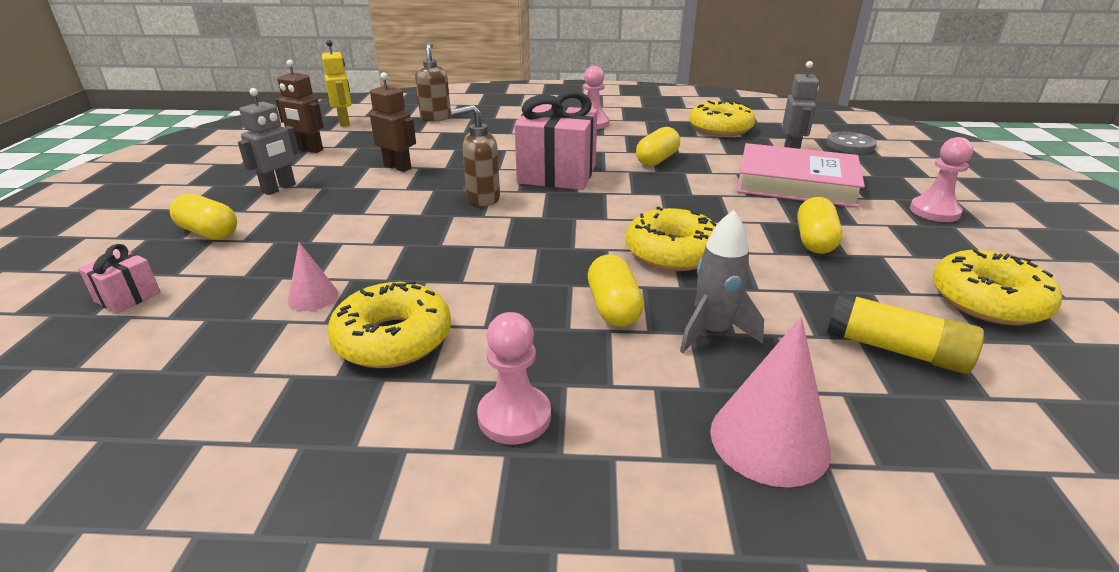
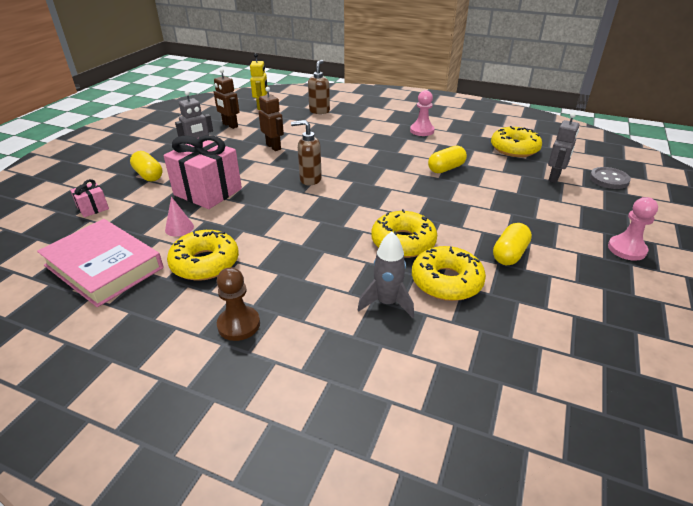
camera: 20 degrees right, 5 degrees up
pink pawn [477,312,551,445] -> brown pawn [217,267,260,341]
pink gift [514,91,597,190] -> pink gift moved to [164,135,242,209]
yellow capsule [588,255,644,327] -> none
pink cone [710,317,831,487] -> none
pink book [736,143,865,208] -> pink book moved to [37,219,163,307]
yellow glue stick [827,291,984,374] -> none
yellow donut [933,249,1062,325] -> yellow donut moved to [412,246,486,301]

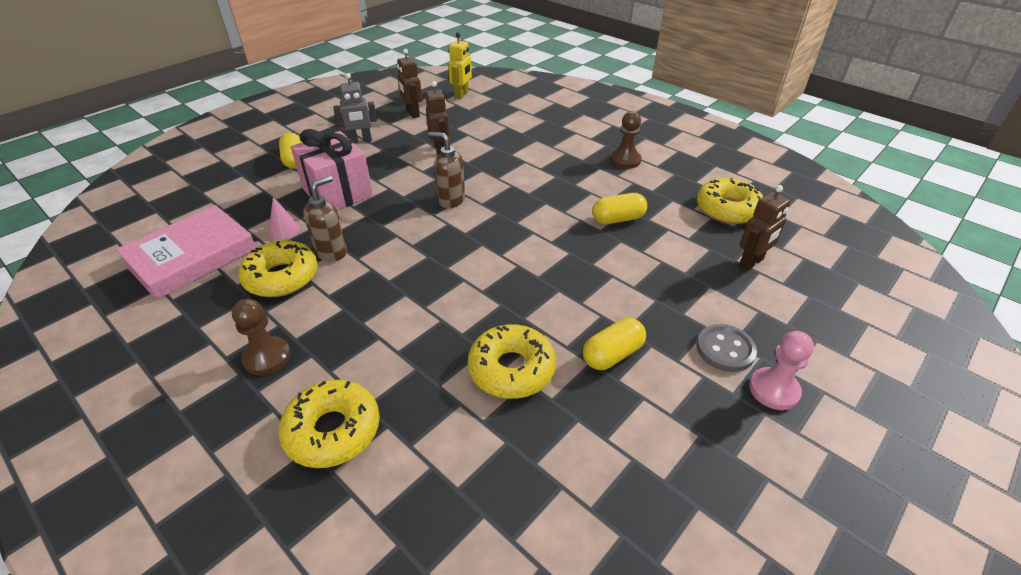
camera: 20 degrees right, 5 degrees up
pink book [37,219,163,307] -> pink book turned 75 degrees clockwise [116,205,256,300]
pink gift [70,179,109,217] -> none
brown soap dispenser [308,60,330,114] -> brown soap dispenser moved to [303,176,347,261]
grey rocket [358,232,414,318] -> none
yellow donut [371,209,437,258] -> yellow donut moved to [279,380,380,468]
pink pawn [410,90,435,136] -> brown pawn [610,111,641,169]
grey robot [548,113,580,183] -> brown robot [739,185,790,271]
grey button [590,167,631,189] -> grey button moved to [696,324,757,372]

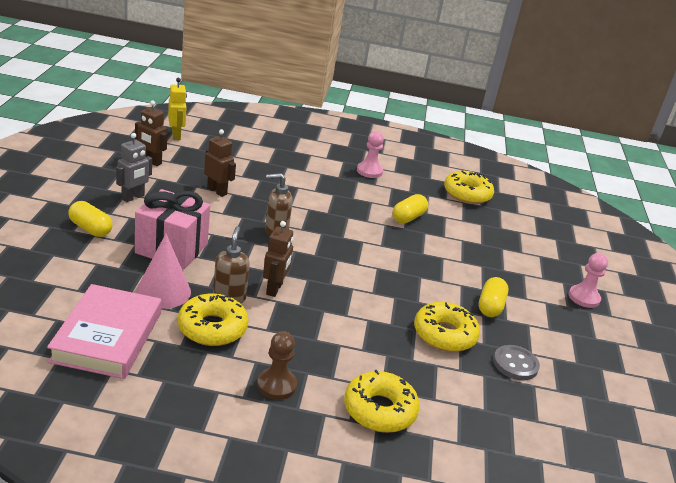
camera: 40 degrees left, 10 degrees down
pink cone [269,197,300,239] -> pink cone [136,233,191,309], size x1.79
brown pawn [610,111,641,169] -> pink pawn [357,131,384,178]
grey button [696,324,757,372] -> grey button moved to [493,345,540,380]
brown robot [739,185,790,271] -> brown robot moved to [263,221,293,297]

